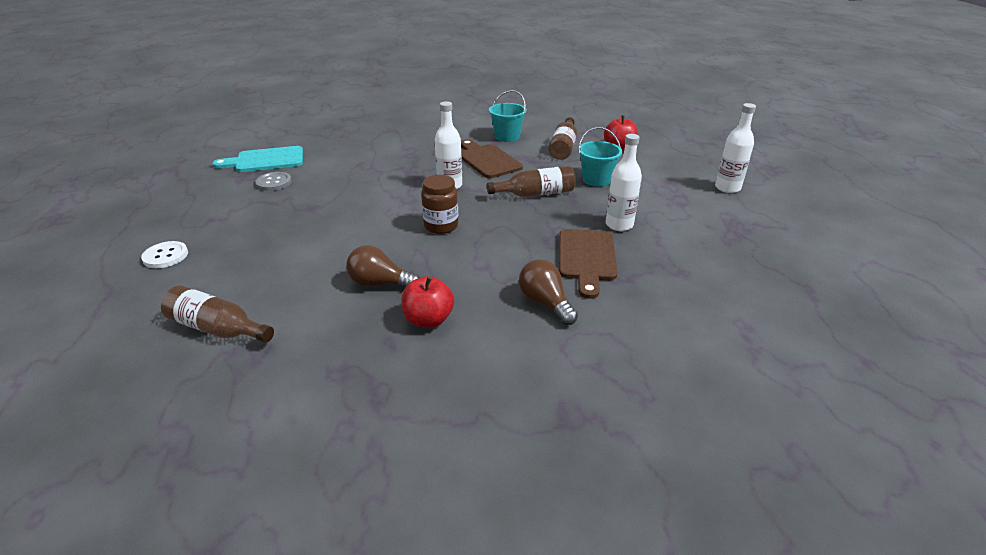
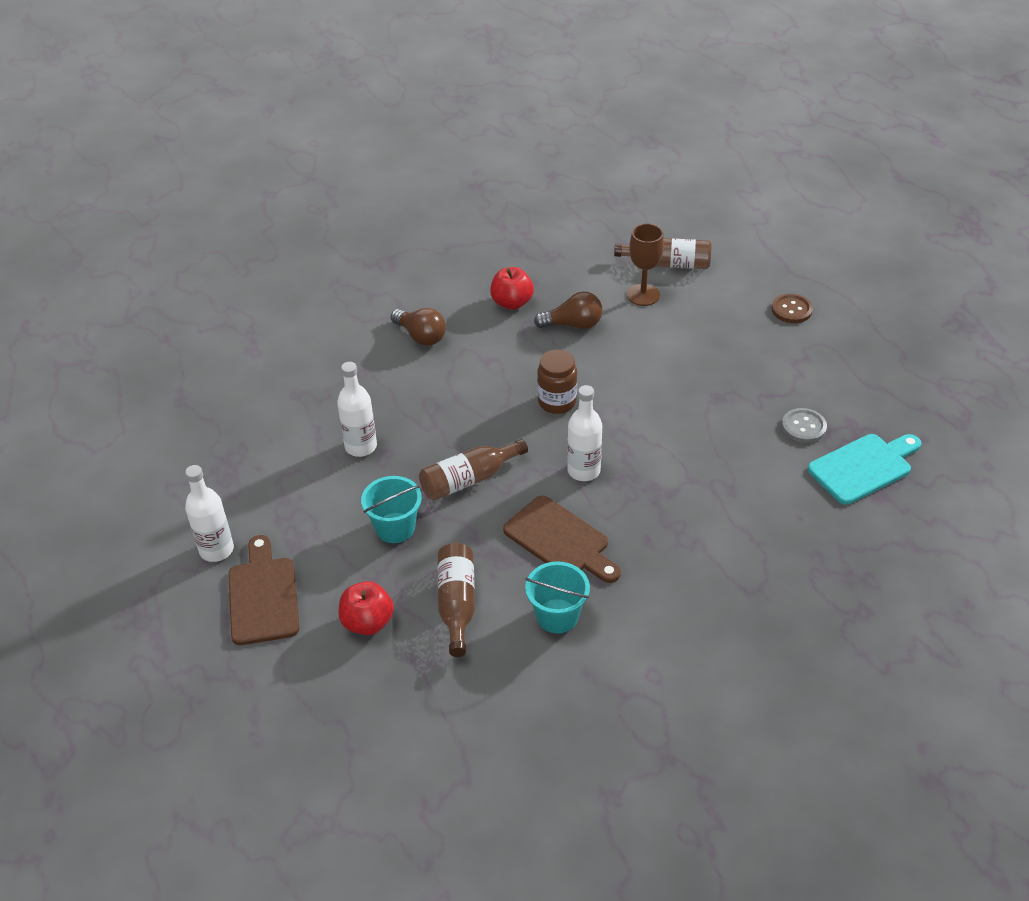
camera: 165 degrees right, 10 degrees up
white button [141,241,188,268] -> brown button [772,294,813,323]
brown cutting board [559,229,618,299] -> brown cutting board moved to [228,535,299,645]
none -> brown goblet [627,224,664,306]

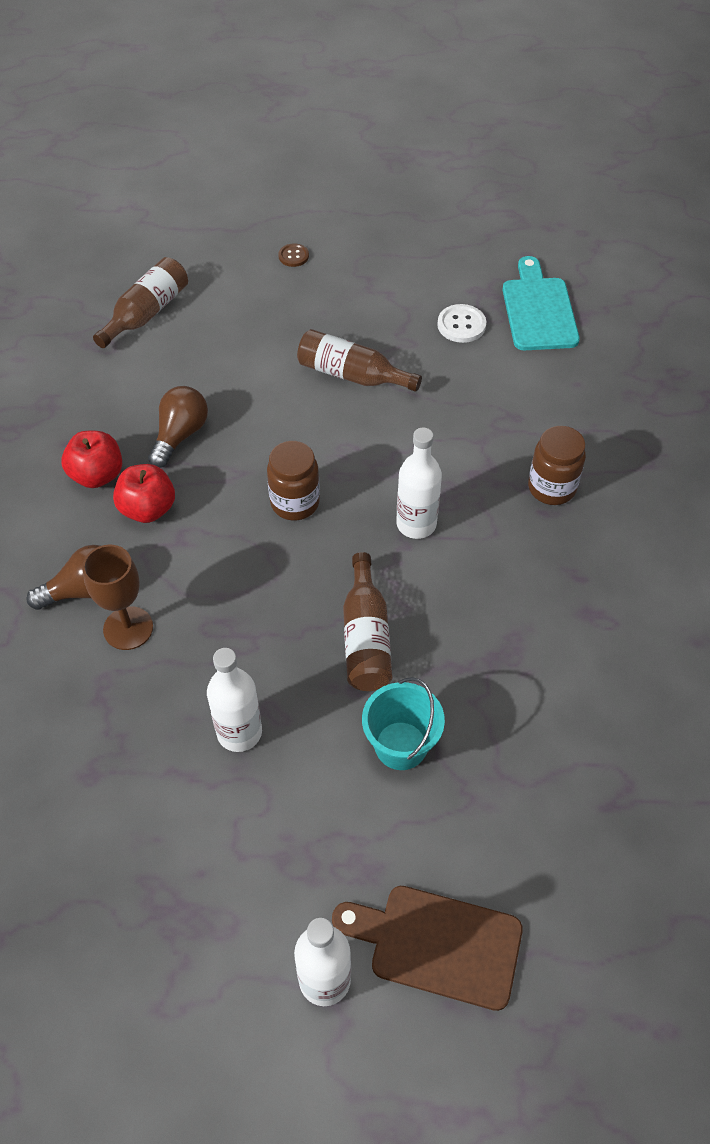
camera: 65 degrees left, 10 degrees up
red apple [339,581,394,635] -> red apple moved to [113,464,175,523]
brown bottle [437,543,475,657] -> brown bottle moved to [297,329,422,392]
brown cutting board [503,496,621,583] -> none
turquoise bucket [525,561,590,633] -> none
brown goblet [627,224,664,306] -> brown goblet moved to [82,545,153,650]
brown button [772,294,813,323] -> brown button [278,243,309,267], size x0.66
grey button [782,408,827,443] -> white button [437,304,486,343]
none -> brown jar [528,426,586,505]

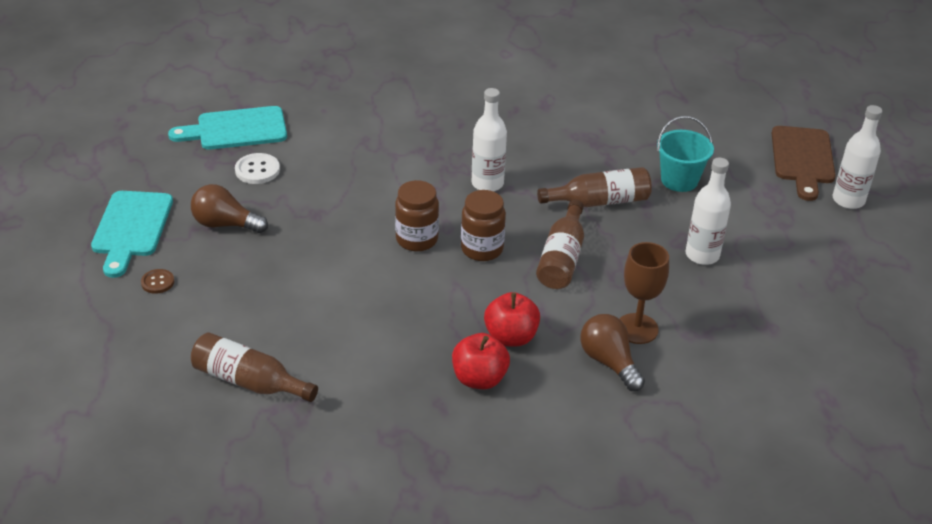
camera: 100 degrees left, 15 degrees down
brown light bulb [148,386,208,468] -> brown light bulb moved to [191,184,268,233]
brown bottle [297,329,422,392] -> brown bottle moved to [536,200,584,289]
brown jar [528,426,586,505] -> brown jar moved to [395,180,439,251]
none -> turquoise cutting board [91,191,173,278]

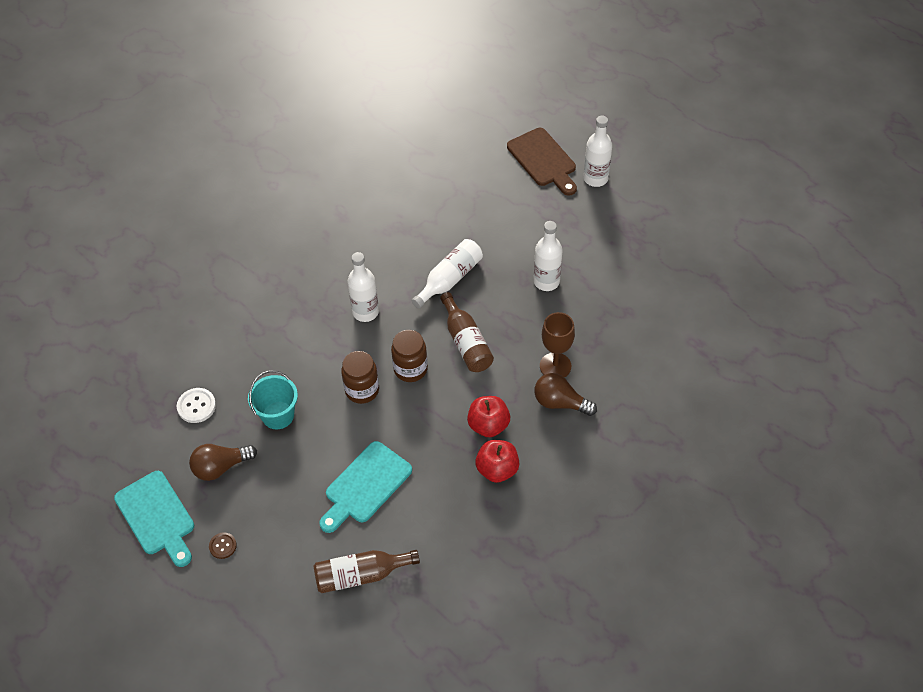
camera: 35 degrees left, 15 degrees up
turquoise cutting board [168,106,287,150] -> turquoise cutting board moved to [319,441,412,533]
brown bottle [537,167,652,207] -> white bottle [412,239,483,308]
turquoise bucket [657,116,714,192] -> turquoise bucket moved to [248,370,298,429]

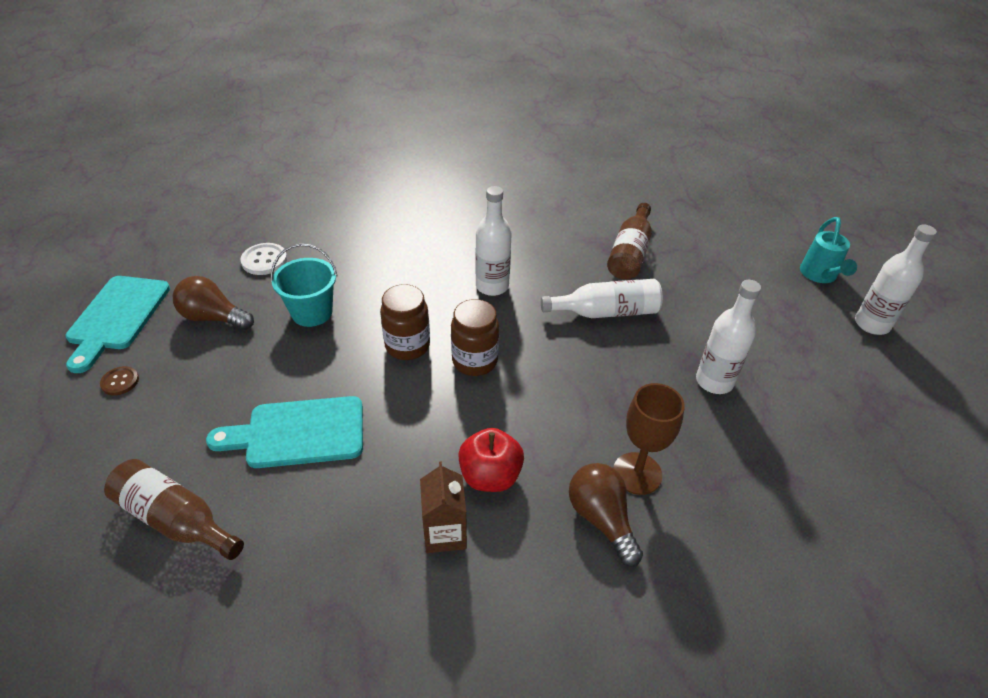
camera: 40 degrees right, 10 degrees down
brown bottle [440,292,494,372] -> brown bottle moved to [607,203,652,280]
red apple [475,440,519,483] -> brown carton [420,461,467,553]
brown cutting board [507,128,577,195] -> turquoise watering can [800,217,857,283]

